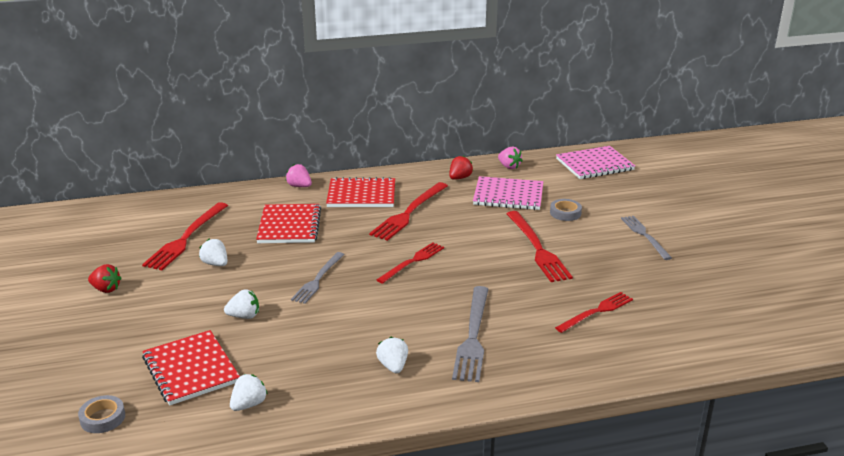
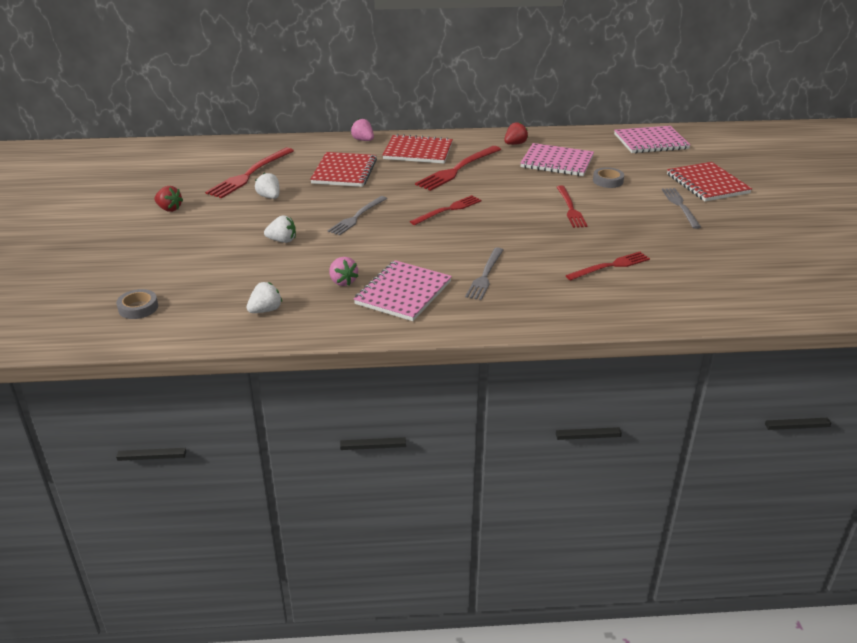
camera: 10 degrees right, 5 degrees up
red notebook [142,330,240,406] -> red notebook moved to [667,162,752,201]
white strawberry [376,337,408,374] -> pink notebook [354,260,452,321]
grey fork [452,286,488,382] -> grey fork [465,247,503,300], size x0.67
pink strawberry [498,147,523,169] -> pink strawberry moved to [329,257,358,286]
red fork [507,211,573,282] -> red fork [557,185,588,228], size x0.67

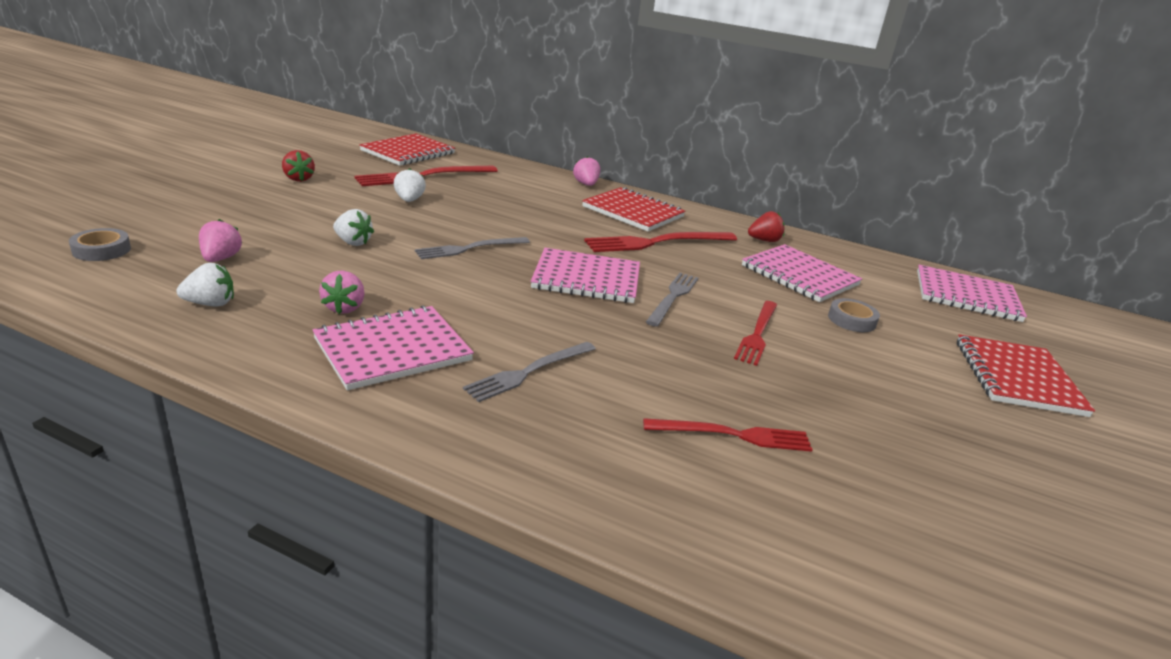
camera: 25 degrees right, 5 degrees down
red notebook [310,152,377,187] -> red notebook moved to [359,133,455,166]
red fork [410,195,482,225] -> pink notebook [531,248,640,303]
grey fork [662,188,701,229] -> grey fork moved to [646,273,698,327]
none -> pink strawberry [199,219,242,262]

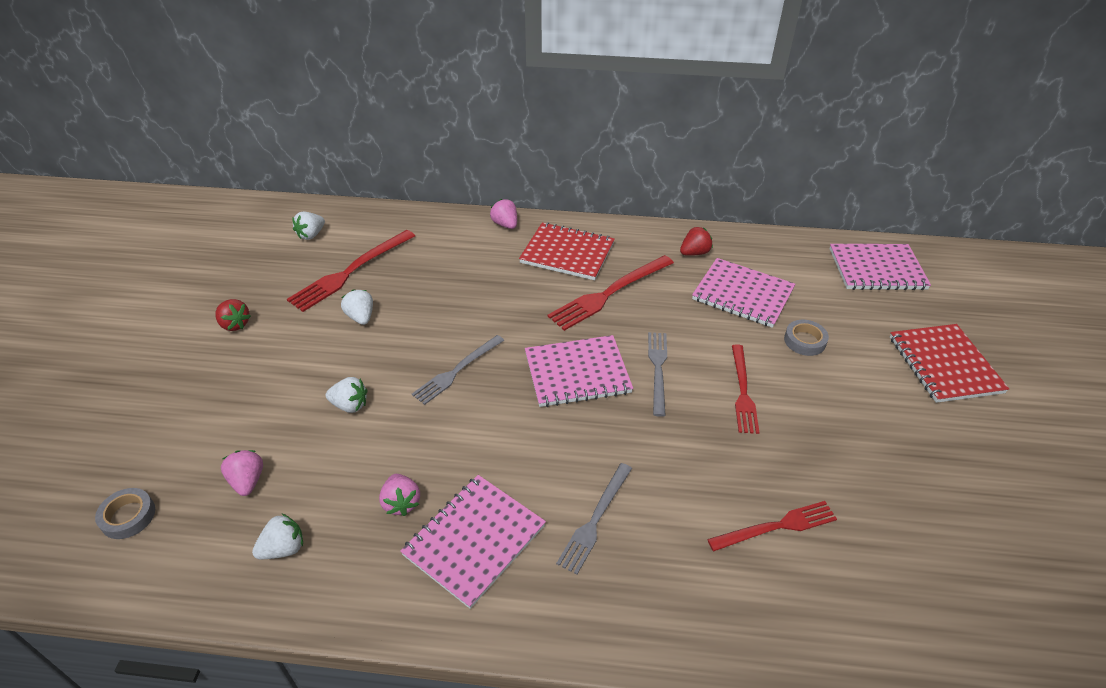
camera: 15 degrees left, 15 degrees up
red notebook [359,133,455,166] -> white strawberry [292,211,325,240]

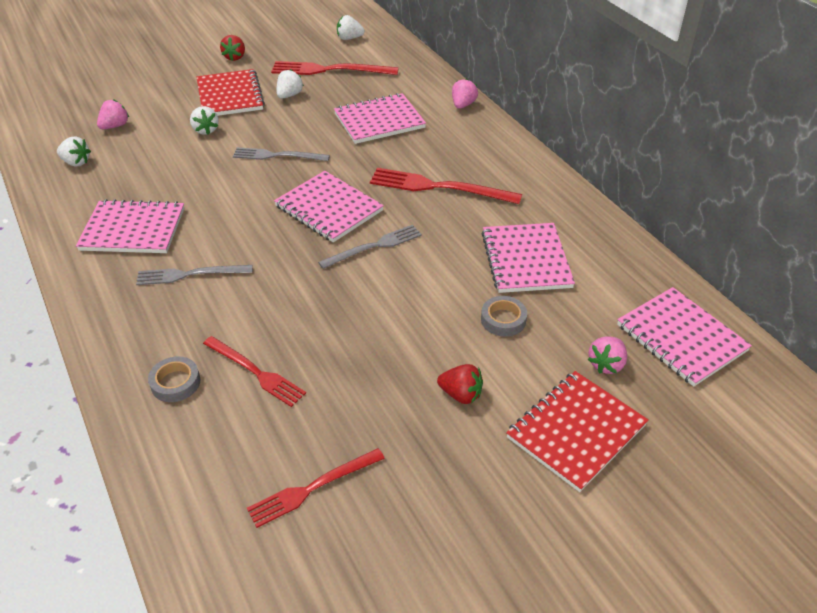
camera: 55 degrees right, 0 degrees up
grey tape [95,488,155,539] -> grey tape moved to [148,356,200,402]
pink strawberry [379,474,420,516] -> pink strawberry moved to [588,337,627,374]
red notebook [519,222,615,280] -> red notebook moved to [197,69,265,116]
red strawberry [680,227,713,256] -> red strawberry moved to [437,364,483,404]
red fork [732,344,760,434] -> red fork moved to [247,448,385,528]
none -> pink notebook [334,93,426,144]

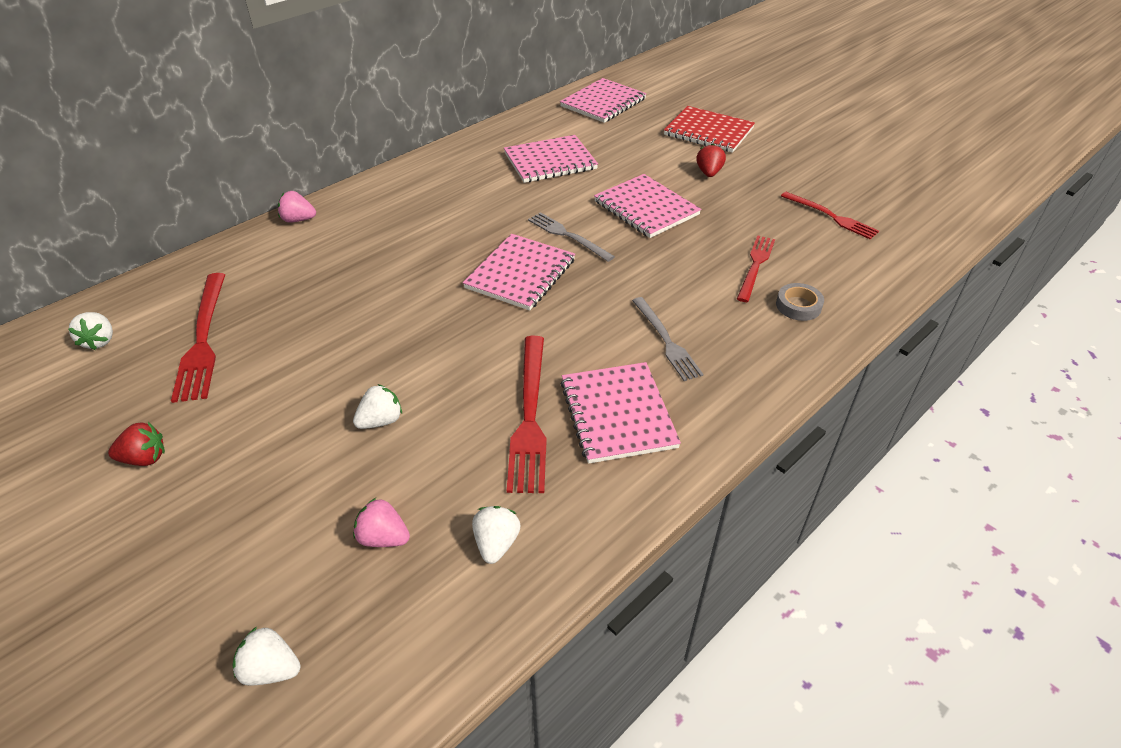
camera: 105 degrees left, 0 degrees up
red notebook [197,69,265,116] -> none
grey fork [233,147,330,161] -> none
white strawberry [277,69,304,98] -> white strawberry moved to [232,627,301,686]
pink notebook [334,93,426,144] -> pink notebook moved to [594,174,701,238]
red fork [370,168,522,204] -> red fork moved to [507,336,547,493]
grey tape [481,296,527,337] -> none
pink strawberry [588,337,627,374] -> none

